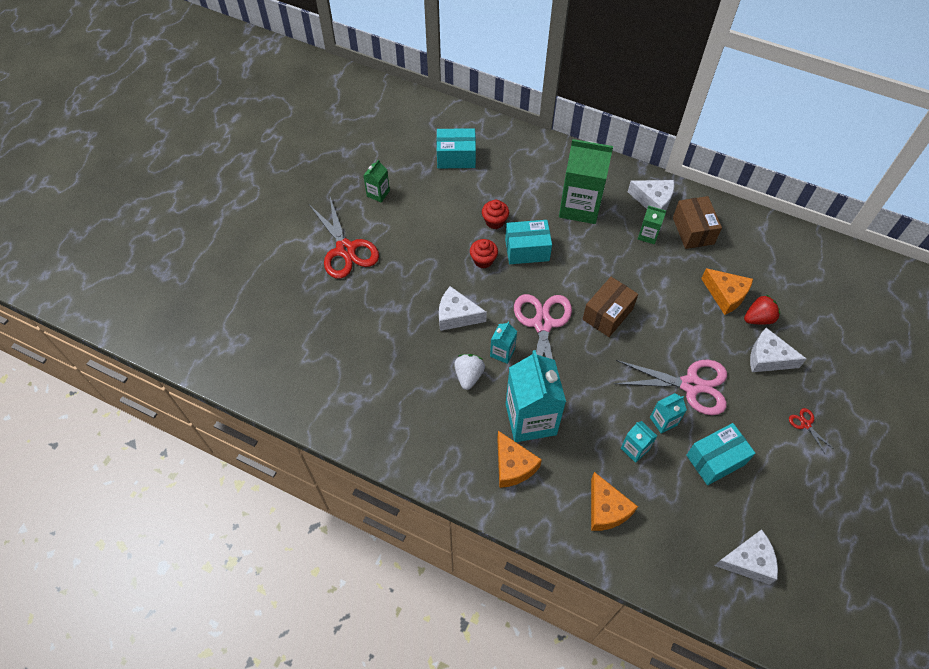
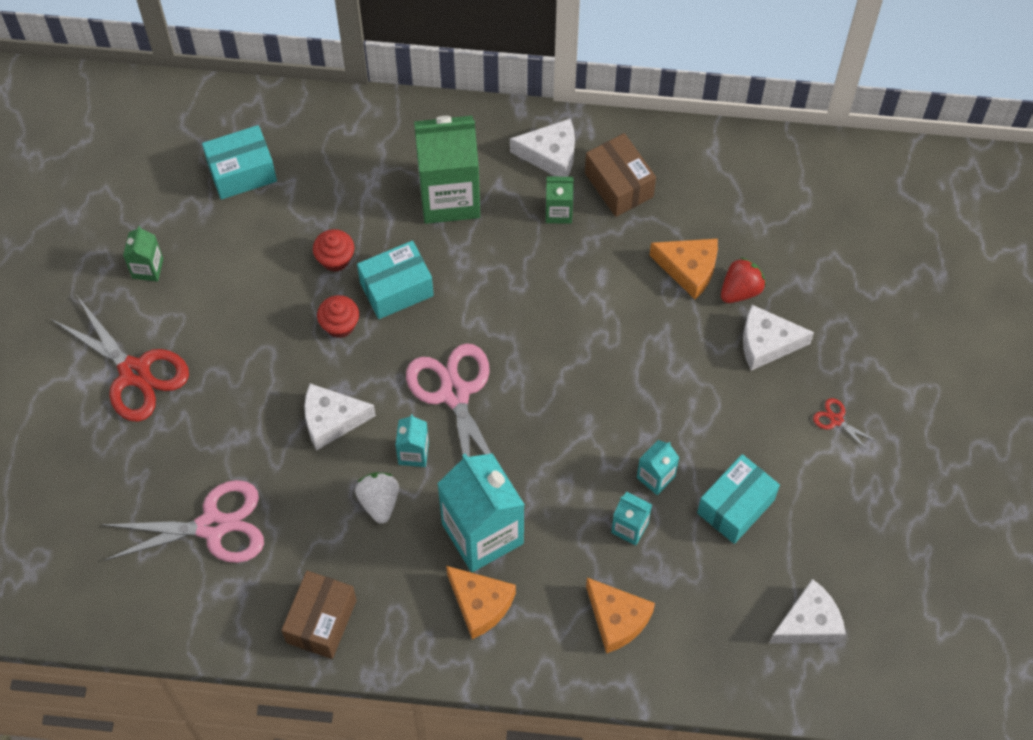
camera: 20 degrees left, 5 degrees up
brown box [583,277,638,337] -> brown box moved to [281,571,357,659]
pink scissors [614,360,727,415] -> pink scissors moved to [100,480,264,563]

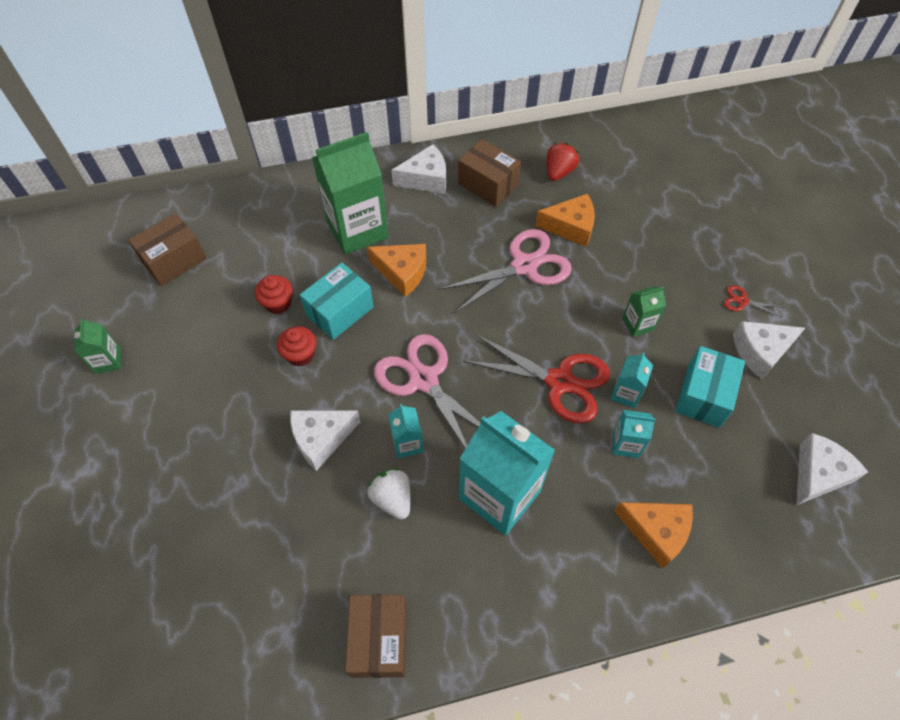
camera: 20 degrees left, 5 degrees down
red scissors [51,296,189,422] -> red scissors moved to [463,334,610,423]
pink scissors [100,480,264,563] -> pink scissors moved to [439,229,572,313]
turquoise box [202,125,277,199] -> brown box [128,213,207,286]
orange cheese [446,566,516,639] -> orange cheese moved to [367,244,426,297]
green carton [546,176,574,224] -> green carton moved to [622,286,666,337]
red strawberry [721,257,766,303] -> red strawberry moved to [546,143,579,181]
white cheese [743,305,814,371] -> white cheese moved to [733,321,805,379]

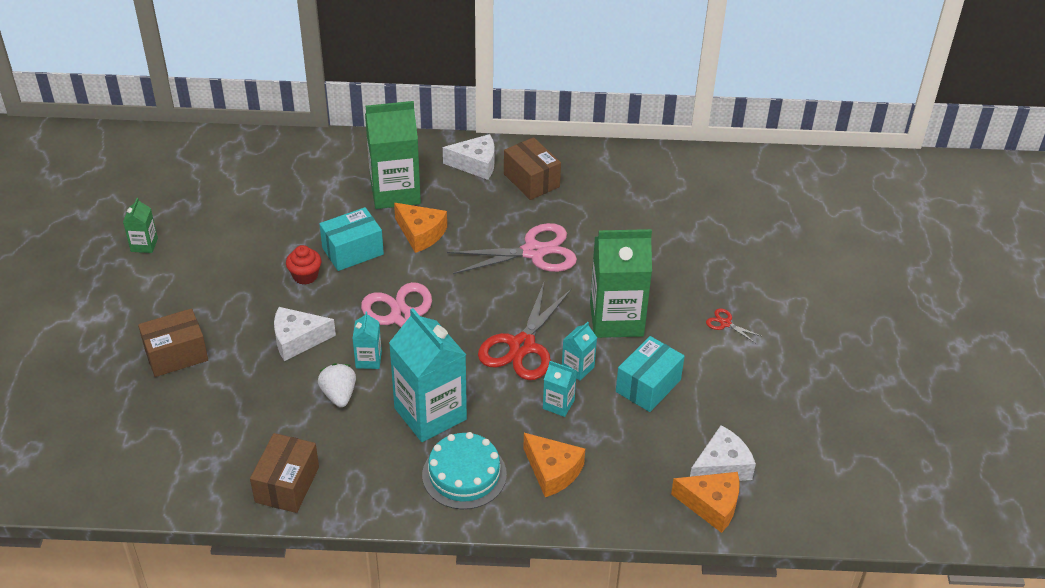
camera: 15 degrees right, 15 degrees down
brown box [128,213,207,286] -> brown box moved to [138,308,208,377]
red cupcake [255,275,293,314] -> none
red scissors [463,334,610,423] -> red scissors turned 75 degrees clockwise [478,283,572,380]
orange cheese [535,194,595,247] -> orange cheese moved to [671,472,740,533]
red strawberry [546,143,579,181] -> none
green carton [622,286,666,337] -> green carton [590,229,652,338], size x2.15
white cheese [733,321,805,379] -> none
none -> turquoise cake [422,432,507,509]

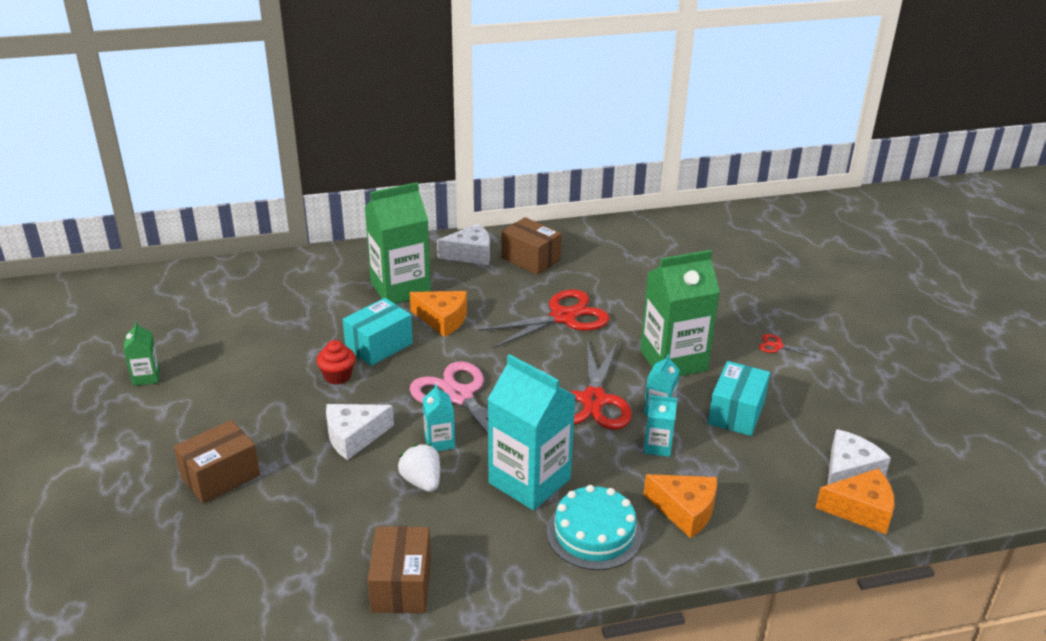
camera: 15 degrees left, 10 degrees down
pink scissors [447,223,577,274] -> red scissors [478,289,610,349]

